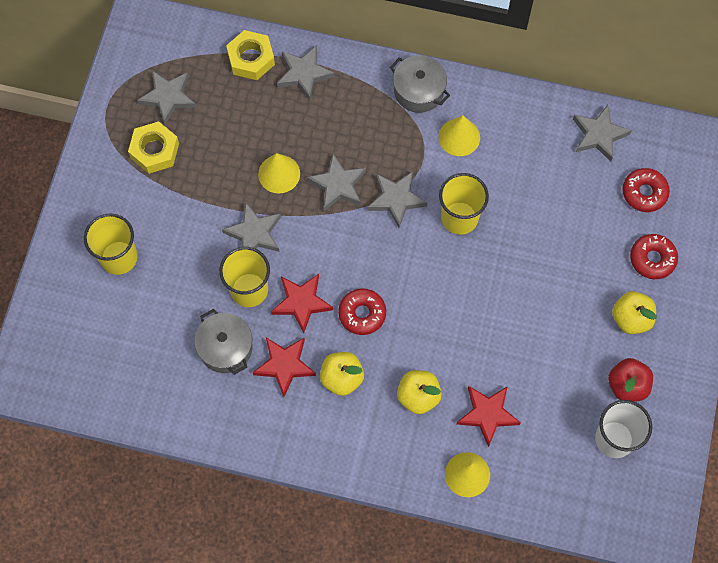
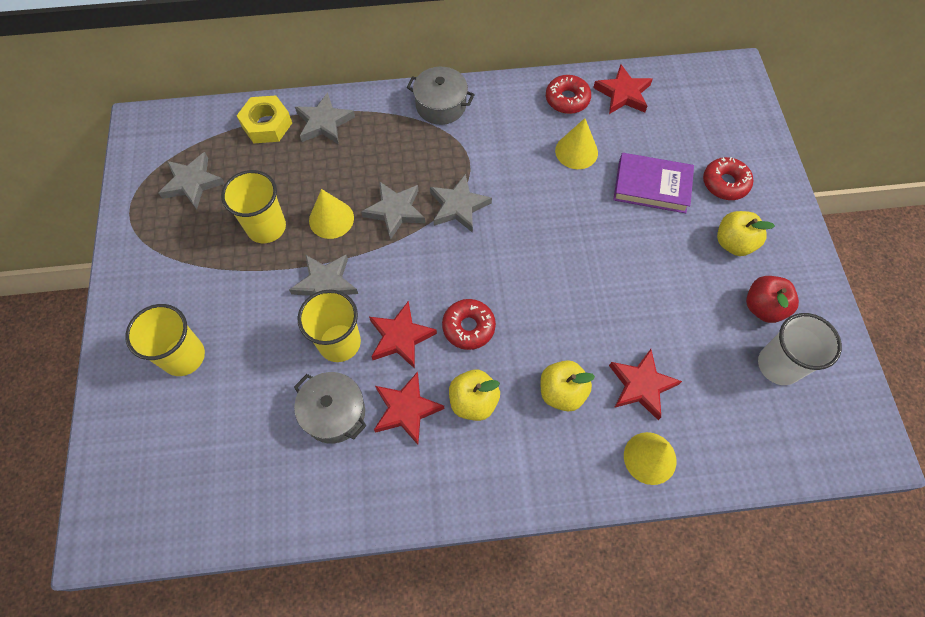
camera: 20 degrees left, 5 degrees down
yellow nut [128,121,179,174] -> none
yellow cone [439,115,480,156] -> yellow cone moved to [555,118,598,169]
yellow cup [439,173,489,235] -> yellow cup moved to [221,170,286,243]
grey star [573,105,632,162] -> red star [593,64,653,114]
red donut [622,168,670,212] -> red donut moved to [546,75,591,114]
none -> purple book [613,153,694,213]

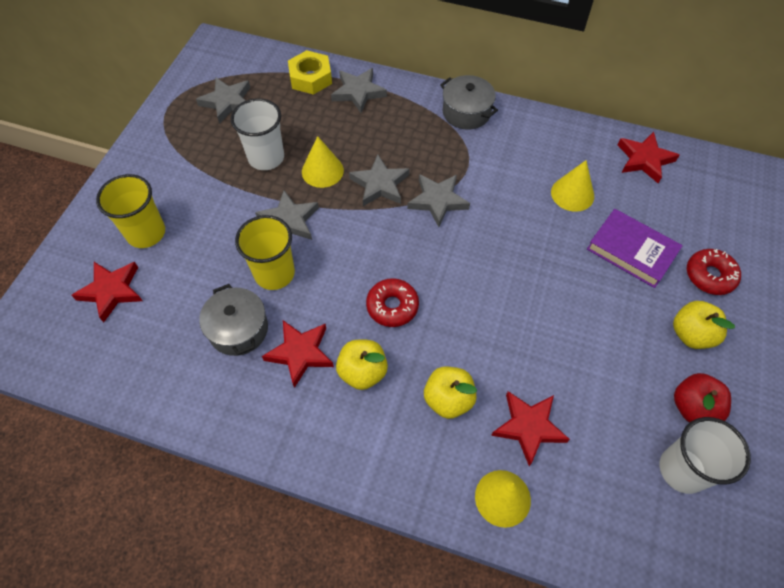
camera: 25 degrees right, 5 degrees down
yellow cup [221,170,286,243] -> white cup [231,98,284,170]
red star [369,301,437,369] -> red star moved to [71,262,142,322]
red donut [546,75,591,114] -> none

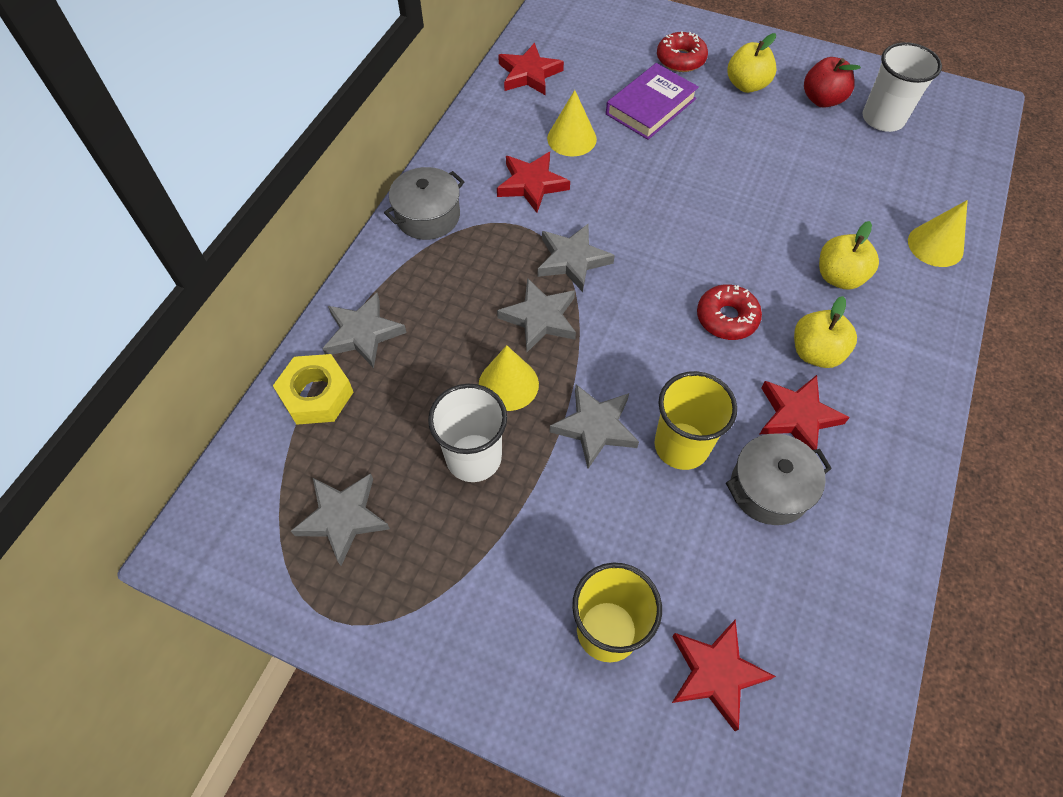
camera: 85 degrees left, 0 degrees up
red star [491,391,570,466] -> red star moved to [497,152,570,213]

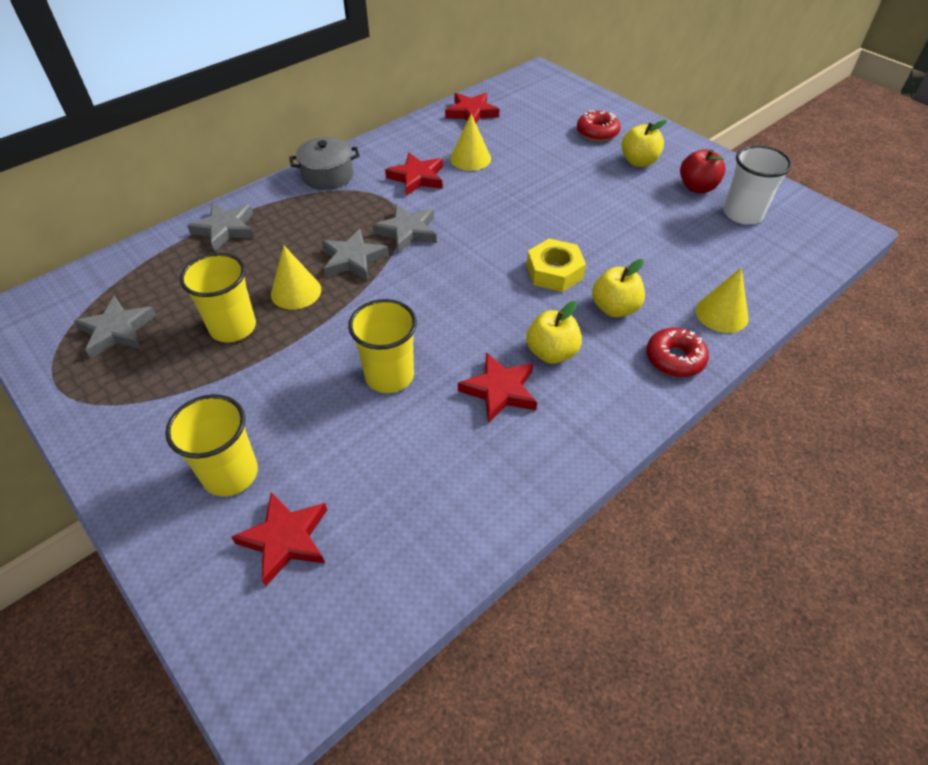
camera: 25 degrees right, 10 degrees down
yellow nut [273,354,354,425] -> yellow nut moved to [527,239,586,292]
white cup [428,384,507,482] -> yellow cup [180,253,256,342]
grey star [550,385,639,468] -> none
purple book [606,63,699,140] -> none
red donut [697,284,762,340] -> red donut moved to [646,328,709,377]
grey pot [726,434,832,525] -> none

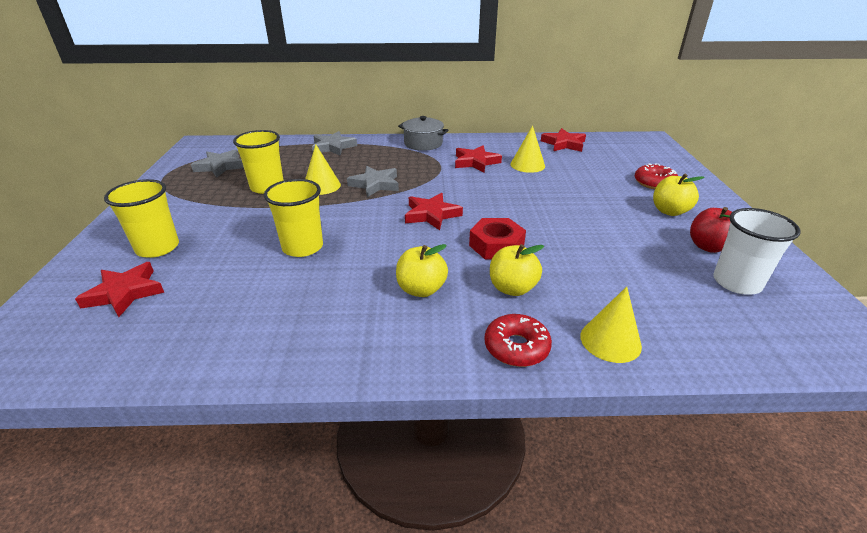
camera: 40 degrees right, 15 degrees down
grey star [372,204,437,253] -> none
red star [458,352,537,424] -> red star moved to [405,193,463,230]
yellow nut [527,239,586,292] -> red nut [469,218,526,259]

